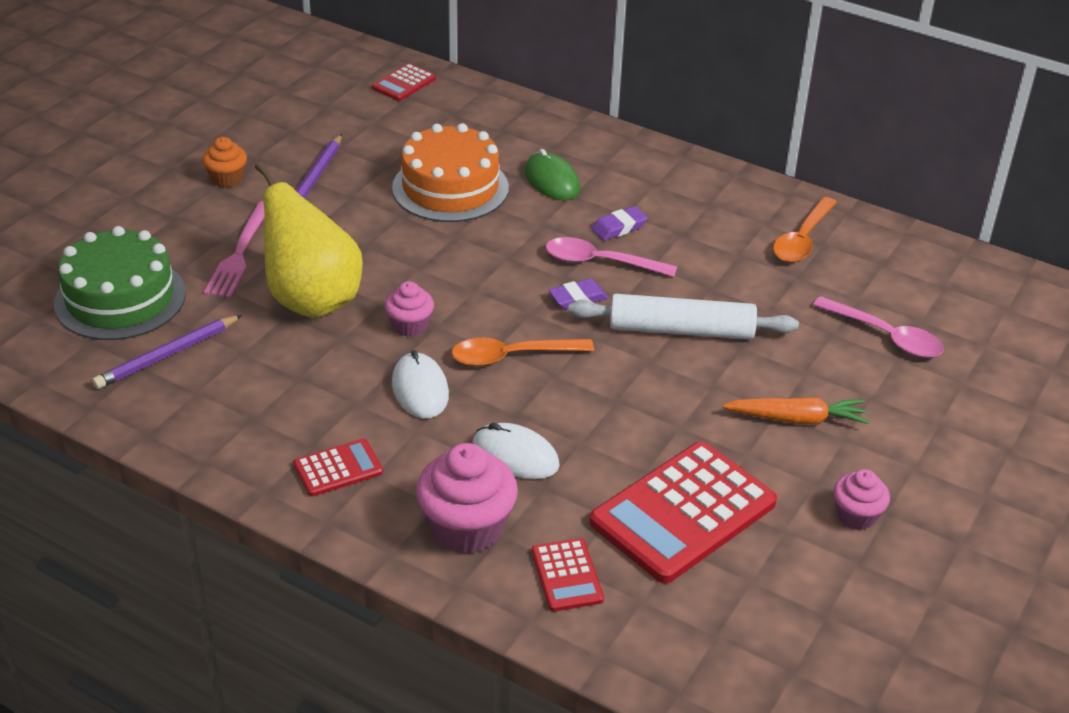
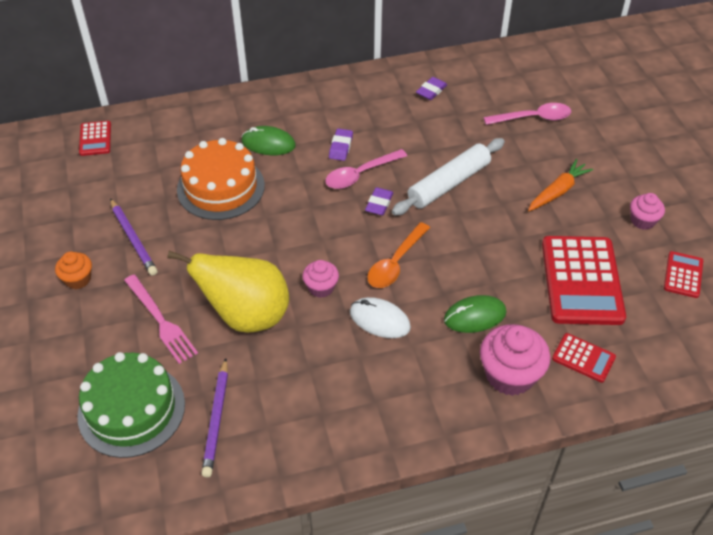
camera: 45 degrees left, 10 degrees up
red calculator [293,439,383,497] -> red calculator moved to [664,251,703,298]
white mouse [473,423,560,479] -> green mouse [444,295,506,333]
orange spoon [773,197,837,262] -> purple eraser [416,77,447,100]

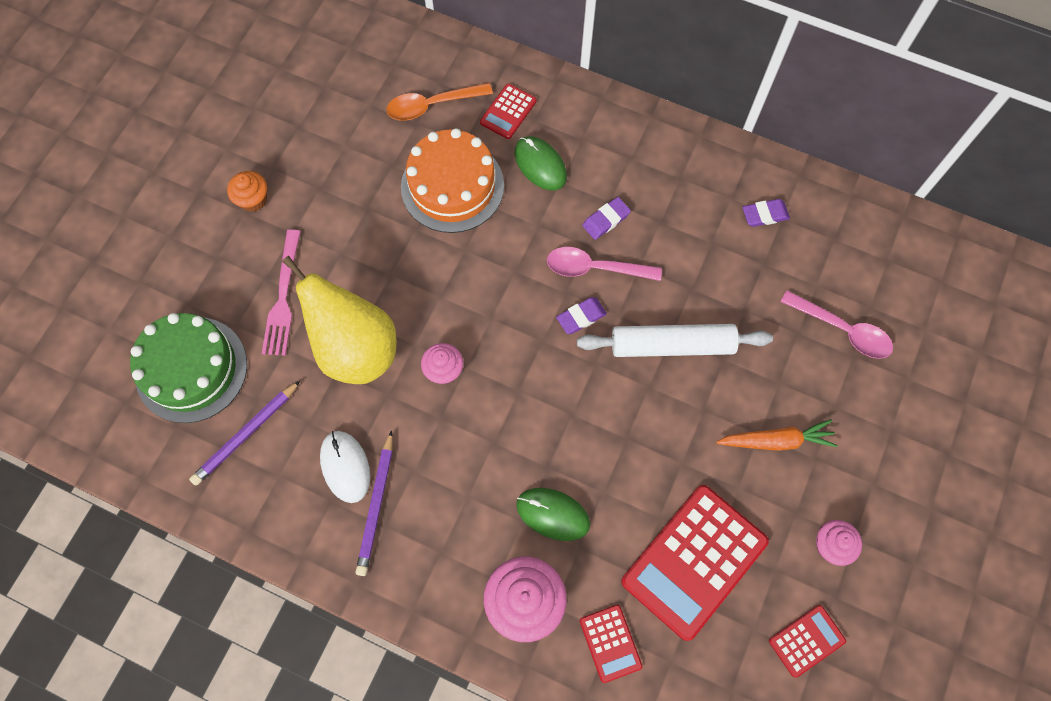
camera: 40 degrees right, 20 degrees up
red calculator [79,121,111,156] -> red calculator moved to [480,84,537,139]
purple pencil [110,198,157,276] -> purple pencil moved to [356,430,393,576]
white mouse [350,297,411,338] -> white mouse moved to [320,431,370,503]
orange spoon [367,222,430,288] -> orange spoon moved to [387,83,493,121]

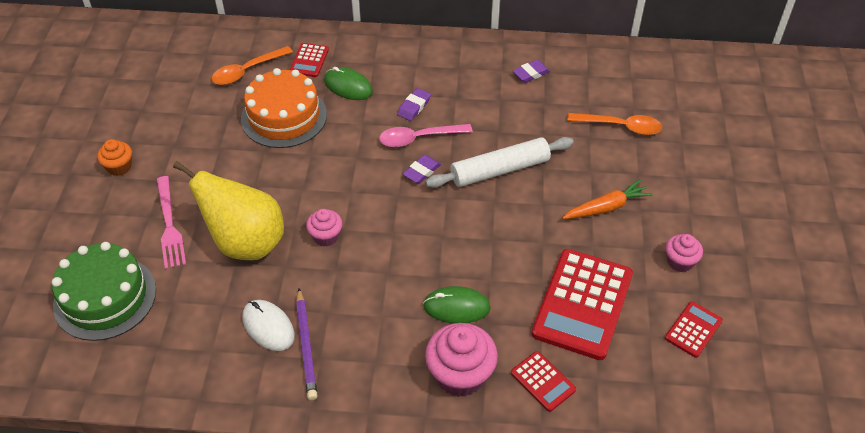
camera: 20 degrees left, 20 degrees down
purple pencil [189,381,300,486] -> none
pink spoon [780,290,893,359] -> orange spoon [567,113,662,135]

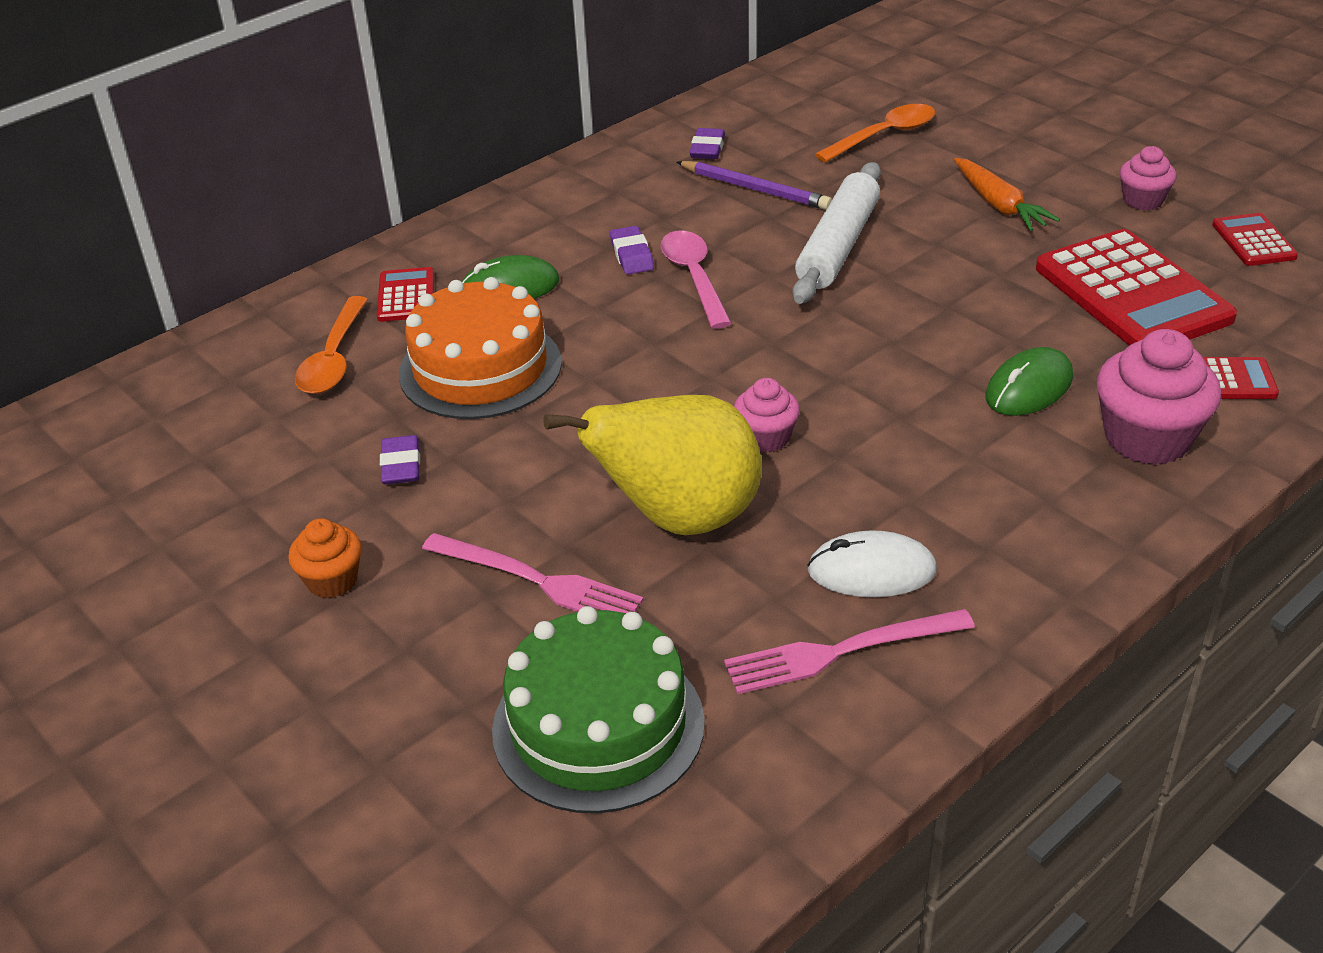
camera: 45 degrees left, 10 degrees down
red calculator [290,43,329,77] -> red calculator turned 150 degrees counterclockwise [377,267,434,322]
purple pencil [296,288,318,400] -> purple pencil moved to [677,161,832,210]
pink spoon [379,124,473,147] -> pink spoon turned 135 degrees clockwise [660,230,732,329]
purple eraser [403,155,441,184] -> purple eraser moved to [380,435,420,485]
orange carrot [562,179,653,219] -> orange carrot turned 135 degrees clockwise [954,158,1060,231]
none -> pink fork [724,609,975,694]

